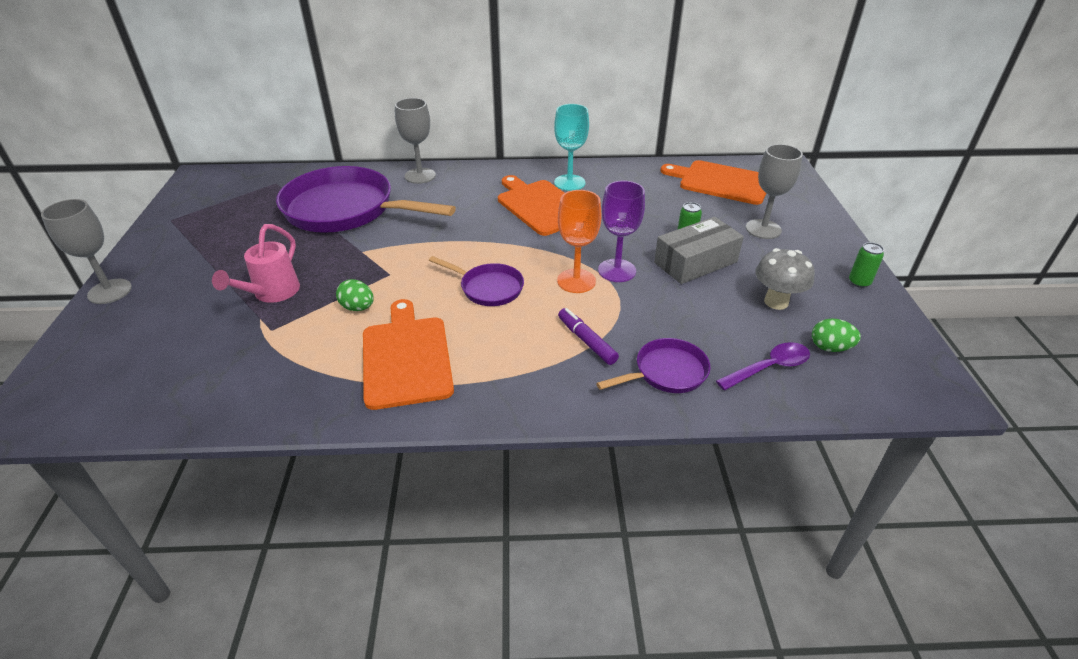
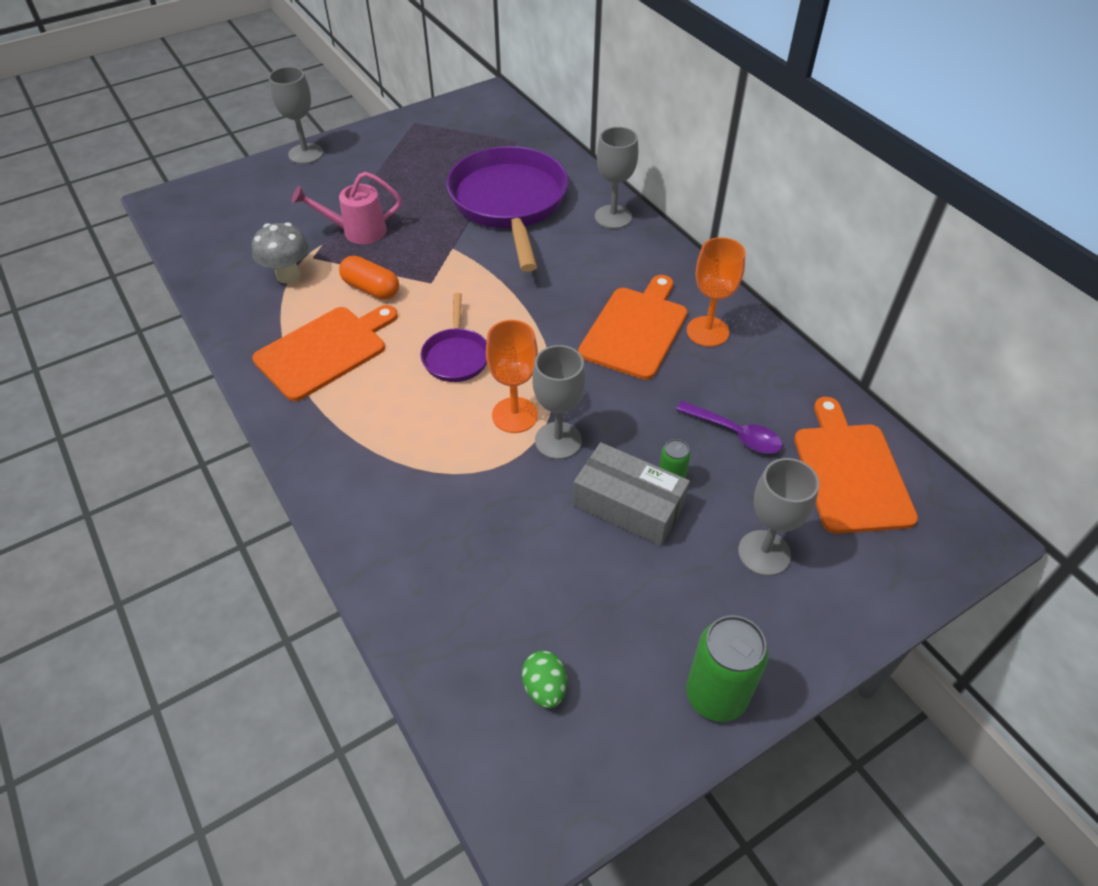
camera: 60 degrees right, 10 degrees up
green egg [336,279,374,311] -> orange capsule [339,256,399,300]
turquoise goblet [554,104,589,191] -> orange goblet [687,237,746,347]
purple marker [558,308,619,365] -> none
purple pan [596,338,710,393] -> none
purple goblet [598,180,645,282] -> grey goblet [532,345,586,459]
purple spoon [716,342,810,390] -> purple spoon moved to [676,401,782,454]
grey mushroom [755,248,815,310] -> grey mushroom moved to [252,222,309,284]
green can [849,242,884,288] -> green can [686,615,768,722], size x1.90

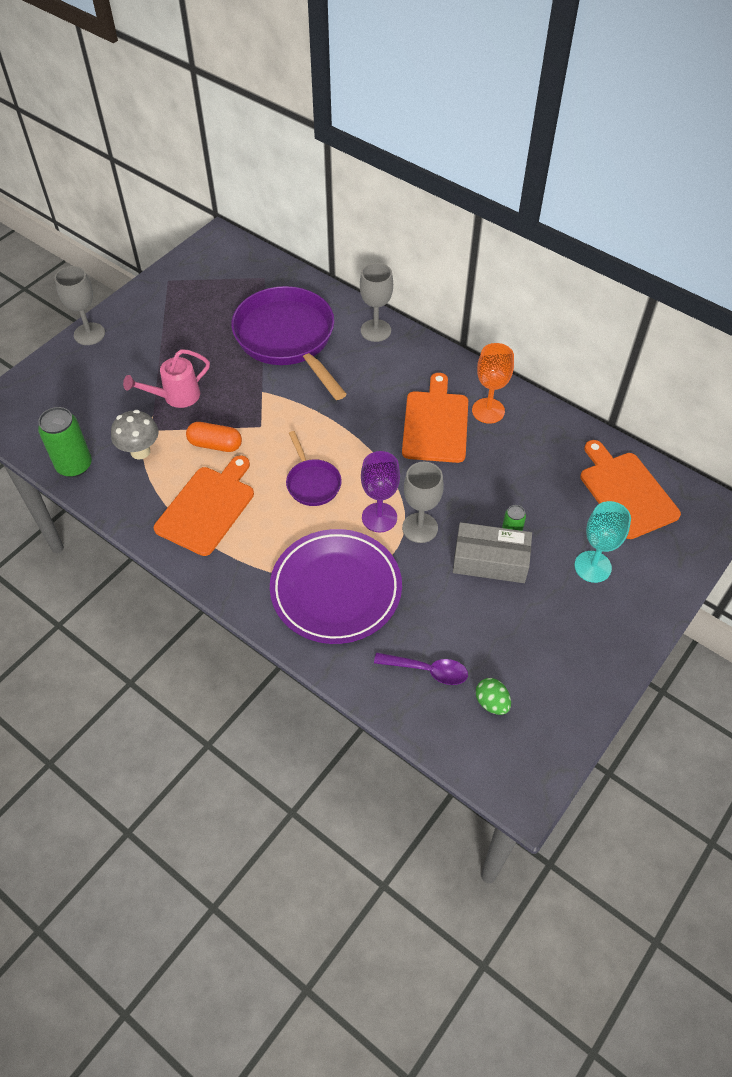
camera: 20 degrees left, 5 degrees up
orange goblet [486,320,538,433] -> purple goblet [361,451,400,532]
purple spoon [676,401,782,454] -> purple spoon moved to [374,653,468,685]
green can [686,615,768,722] -> green can moved to [38,407,92,477]
grey goblet [738,458,819,576] -> turquoise goblet [574,501,631,583]
none -> purple plate [270,529,402,644]

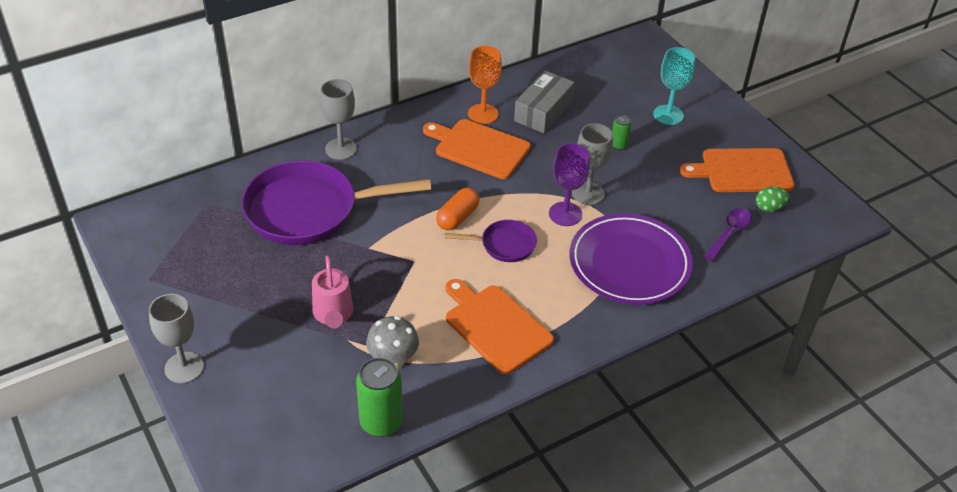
camera: 70 degrees left, 10 degrees down
orange capsule [186,422,242,452] -> orange capsule moved to [436,188,479,230]
grey box [453,522,532,583] -> grey box moved to [514,71,575,133]
orange cutting board [580,440,681,539] -> orange cutting board moved to [680,148,795,192]

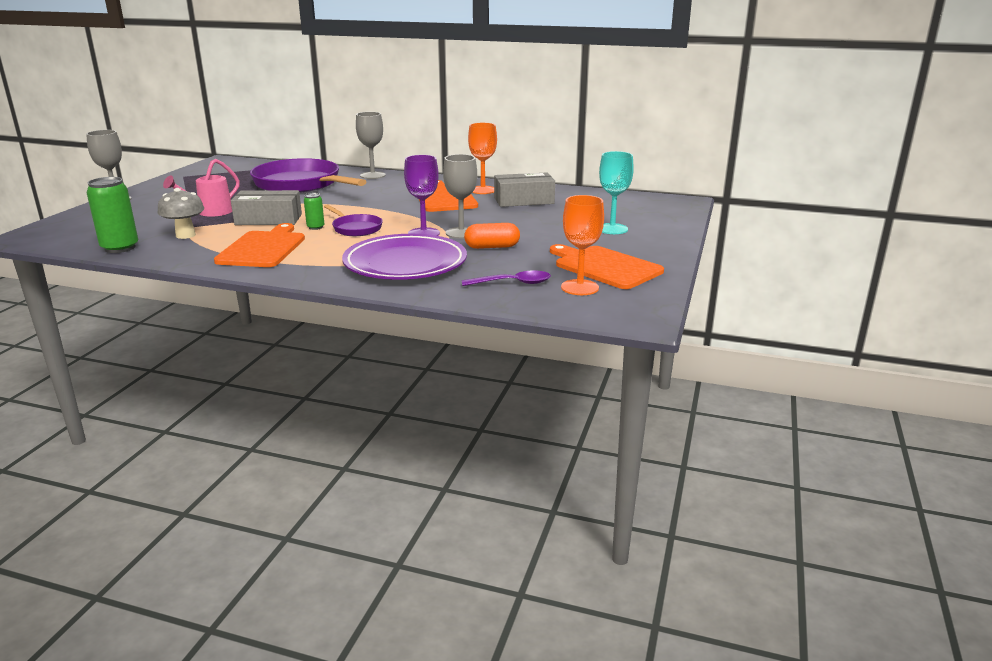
camera: 50 degrees right, 20 degrees down
orange capsule [436,188,479,230] -> orange capsule moved to [464,223,520,249]
green can [612,115,632,150] -> green can moved to [304,193,324,230]
green egg [756,187,789,212] -> orange goblet [561,195,604,295]
none -> grey box [231,190,302,225]

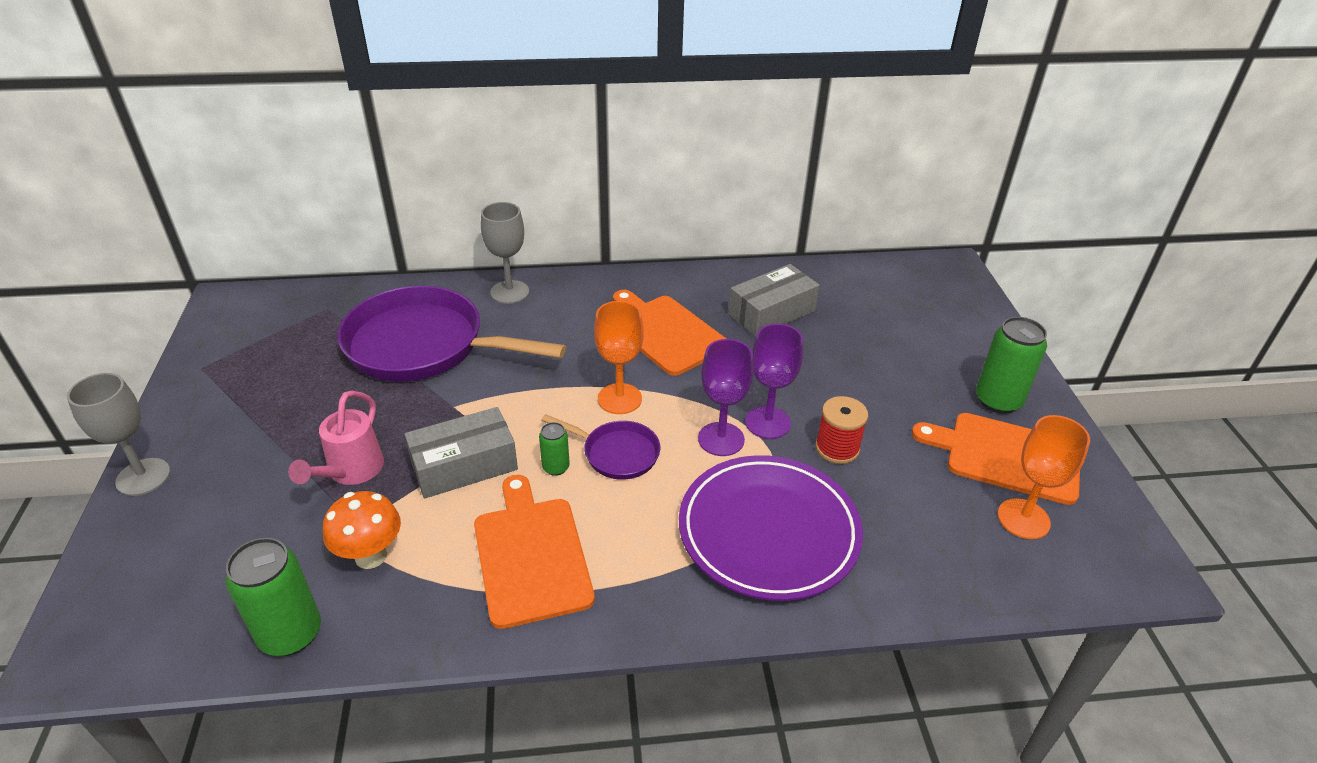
camera: 25 degrees left, 15 degrees up
grey mushroom [158,188,204,239] -> orange mushroom [323,491,401,569]
grey goblet [443,154,477,239] -> purple goblet [745,324,803,439]
purple spoon [462,271,551,286] -> none
orange capsule [464,223,520,249] -> red spool [815,396,868,464]
orange goblet [468,123,497,194] -> orange goblet moved to [594,301,644,414]
turquoise goblet [599,151,634,234] -> none
none -> green can [976,317,1047,414]

